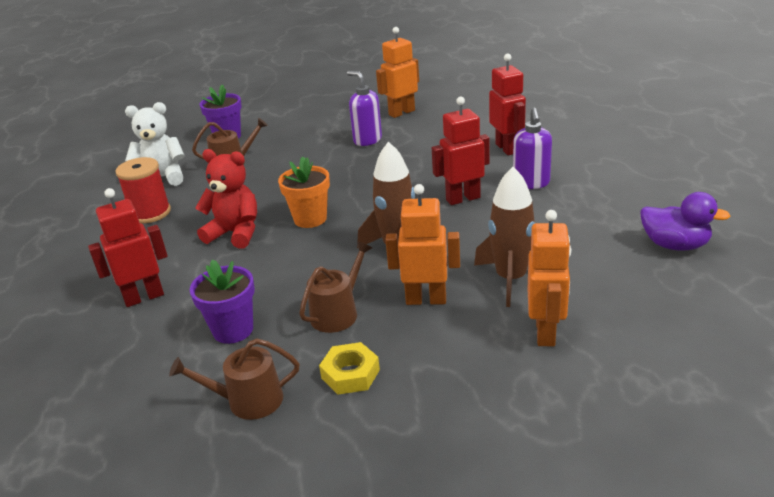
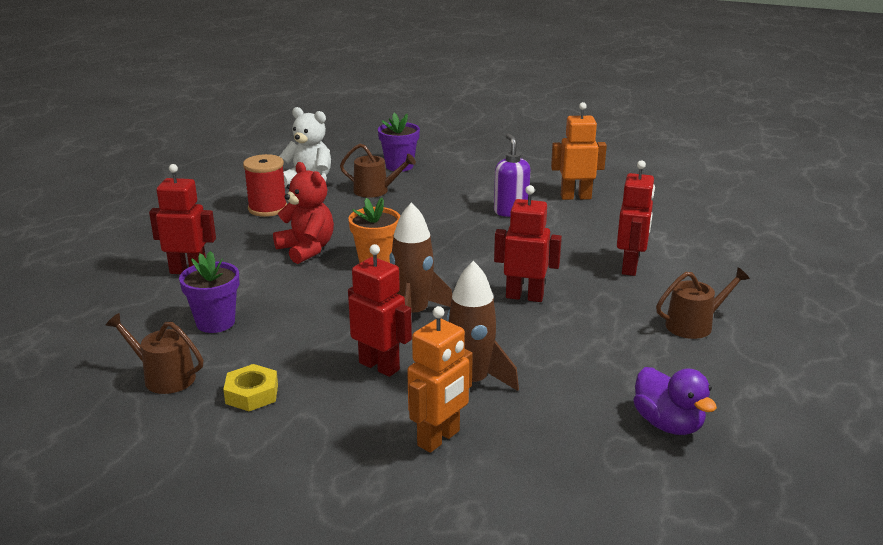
camera: 30 degrees right, 5 degrees down
brown watering can [299,241,372,333] -> brown watering can moved to [656,267,750,339]
orange robot [385,184,460,305] -> red robot [348,244,412,377]
purple soap dispenser [513,108,552,189] -> none

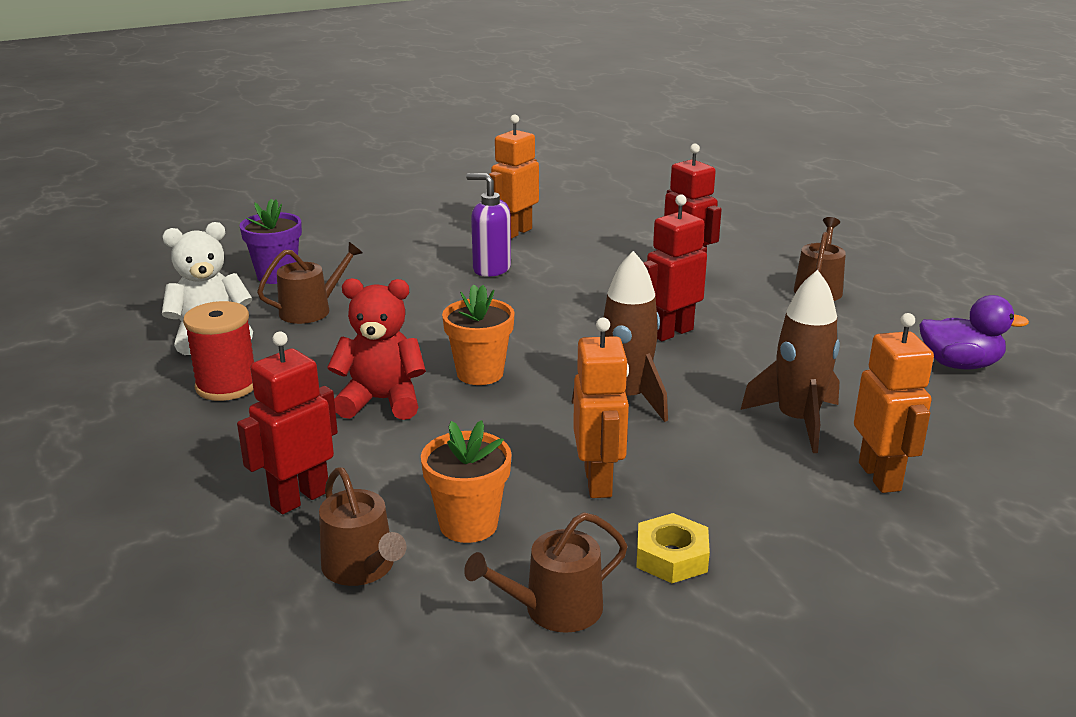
camera: 50 degrees left, 0 degrees up
purple flower pot [179,251,239,333] -> orange flower pot [421,420,512,543]
red robot [348,244,412,377] -> none
none -> brown watering can [319,467,406,586]
none -> orange robot [573,318,629,498]

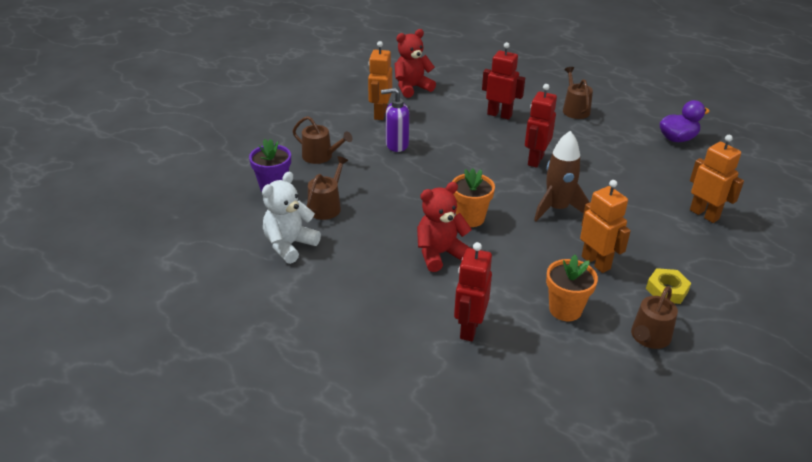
camera: 30 degrees left, 10 degrees up
red spool [183,301,254,401] -> none
brown watering can [319,467,406,586] -> brown watering can moved to [293,116,353,164]
brown rocket [740,270,840,453] -> none
none -> red teddy bear [395,29,436,98]

